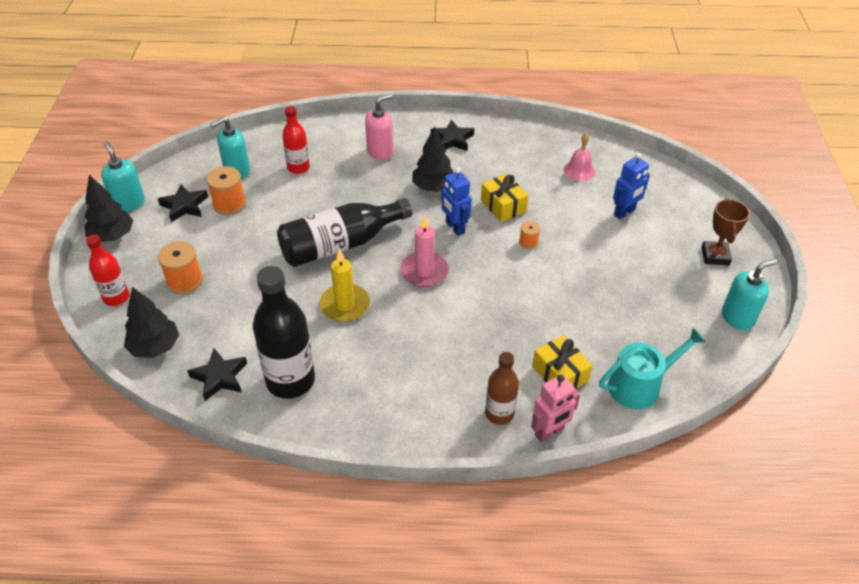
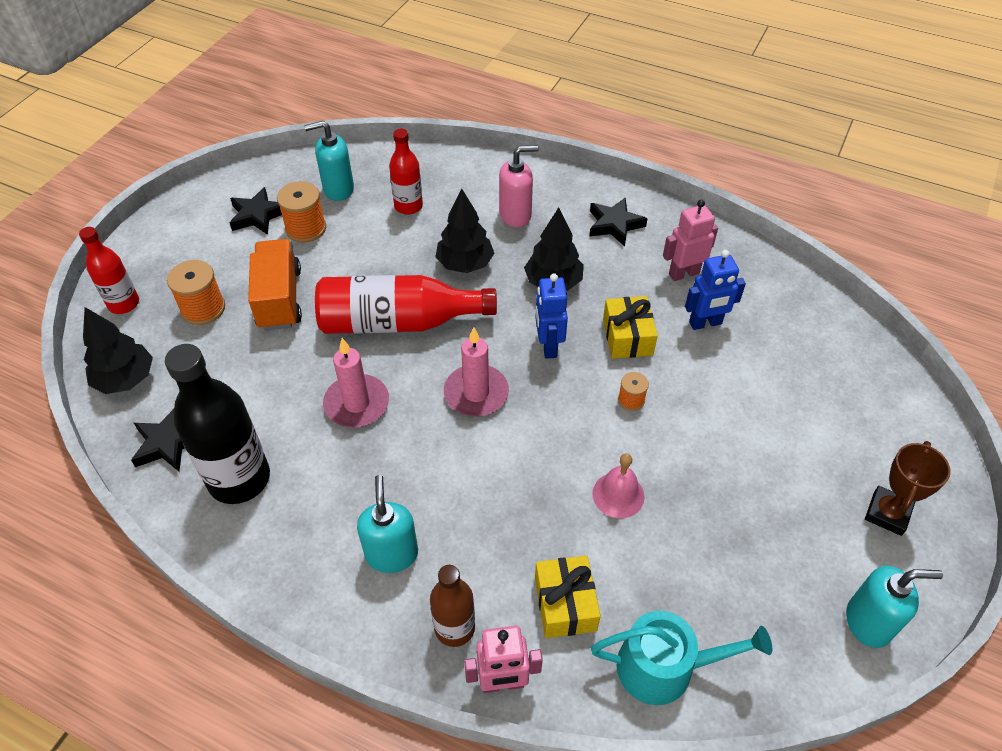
camera: 25 degrees right, 5 degrees up
black tree [84,175,133,242] -> black tree moved to [435,189,494,273]
turquoise soap dispenser [101,141,145,212] -> turquoise soap dispenser moved to [357,475,418,573]
black bottle [277,198,412,267] -> red bottle [315,275,497,334]
yellow candle [319,249,370,322] -> pink candle [323,338,389,427]
pink bell [564,133,595,181] -> pink bell moved to [592,453,645,518]
blue robot [613,153,650,219] -> blue robot moved to [685,250,746,330]
none -> orange truck [248,239,302,331]
none -> pink robot [663,200,718,281]

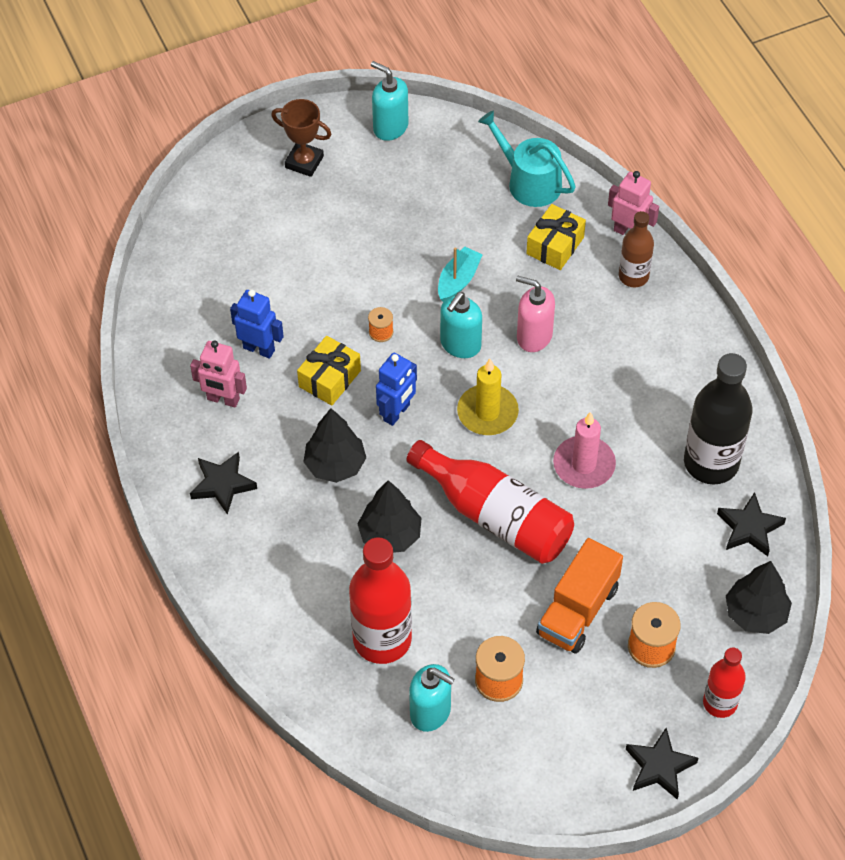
camera: 140 degrees left, 5 degrees up
black star [230,187,282,235] -> black star moved to [626,728,698,800]
turquoise soap dispenser [357,475,418,573] -> turquoise soap dispenser moved to [440,292,482,358]
red bottle [389,129,423,215] -> red bottle [349,537,412,664], size x1.72
pink candle [444,327,509,417] -> yellow candle [457,358,519,435]
pink soap dispenser [499,145,539,227] -> pink soap dispenser moved to [516,276,555,352]
pink bell [592,453,645,518] -> turquoise boat [438,247,483,302]
brown trophy [865,441,951,536] -> brown trophy turned 45 degrees clockwise [271,99,332,177]

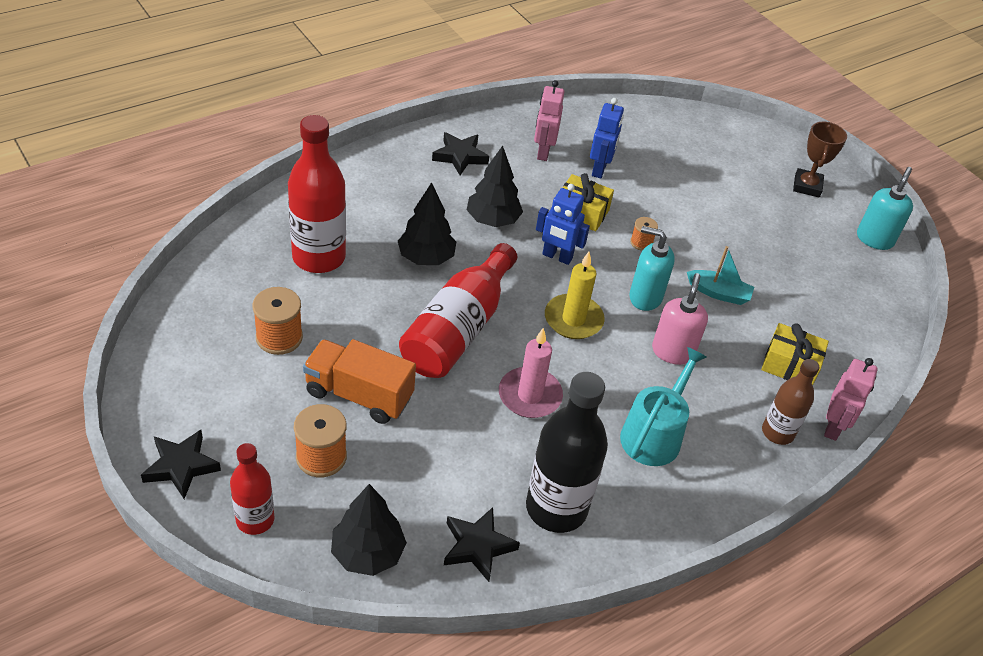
camera: 75 degrees right, 10 degrees down
turquoise soap dispenser [409,664,454,732] -> none
turquoise watering can [478,110,576,207] -> turquoise watering can moved to [620,347,707,466]

